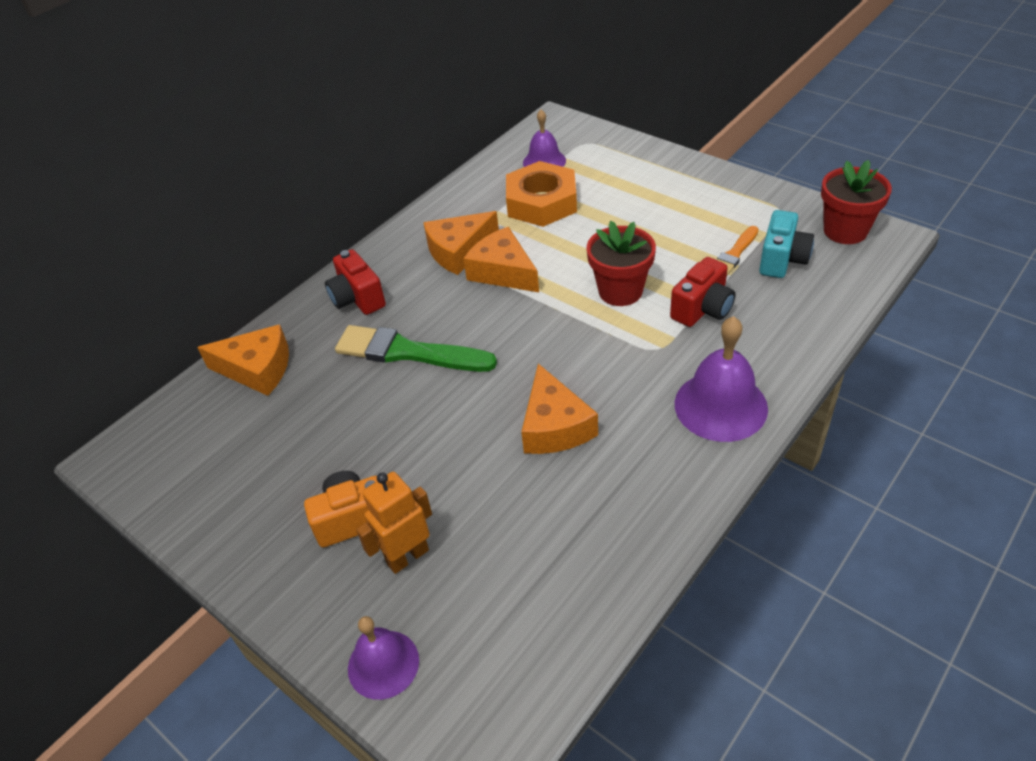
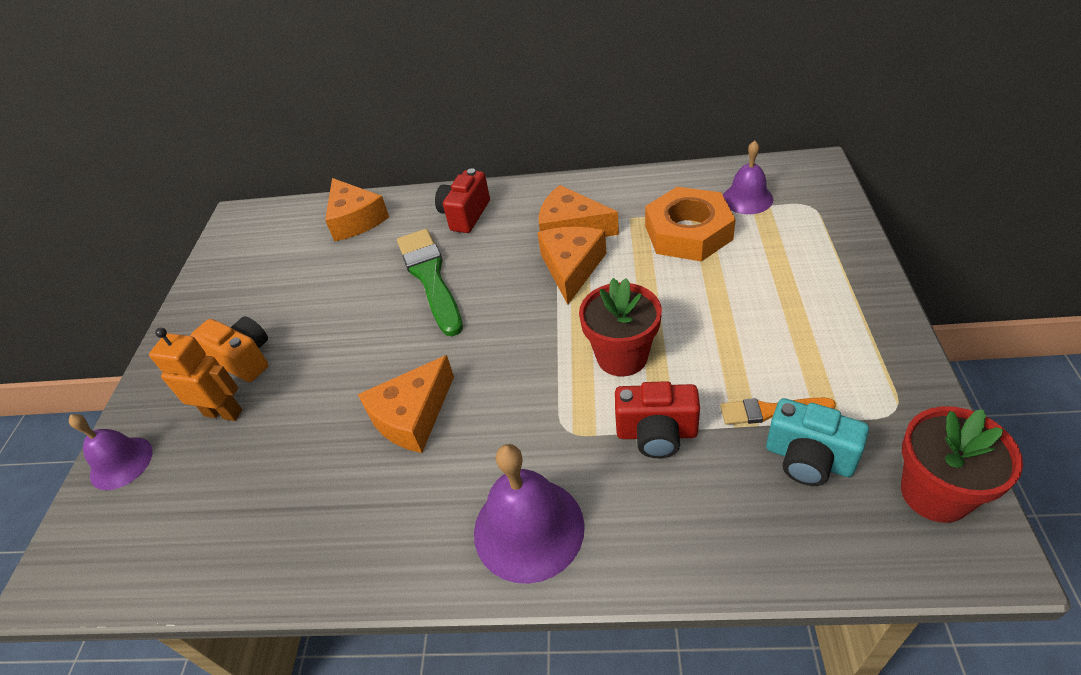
camera: 55 degrees right, 0 degrees up
turquoise camera [759,210,814,278] -> turquoise camera turned 45 degrees clockwise [766,398,869,486]

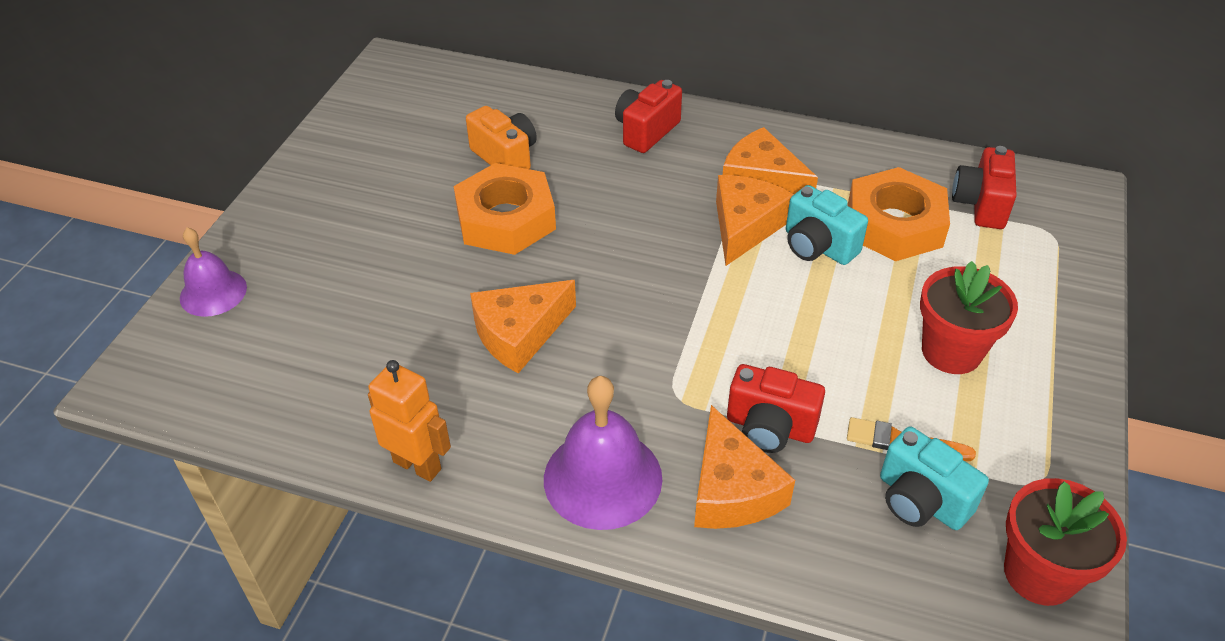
camera: 10 degrees right, 0 degrees up
orange robot [149,328,242,421] -> orange robot moved to [368,360,451,482]
orange camera [191,316,268,382] -> orange camera moved to [466,106,537,169]
orange cheese [325,178,389,241] -> orange cheese moved to [694,405,795,529]
green brush [397,229,463,336] -> none
red flower pot [579,278,662,376] -> red flower pot moved to [920,261,1018,374]
purple bell [723,141,773,214] -> red camera [952,146,1017,229]
none -> orange nut [454,163,556,255]
none -> turquoise camera [786,185,868,265]

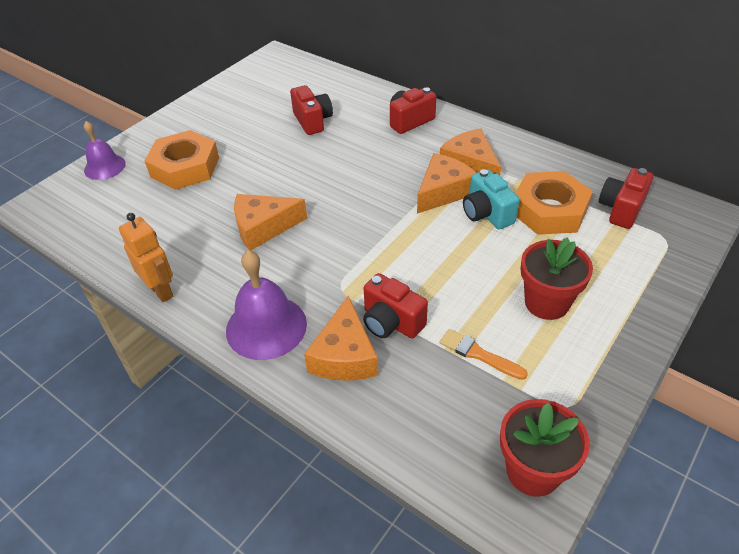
camera: 20 degrees right, 0 degrees up
orange nut [454,163,556,255] -> orange nut moved to [145,130,219,190]
orange camera [466,106,537,169] -> red camera [290,85,333,135]
turquoise camera [880,427,989,530] -> none

